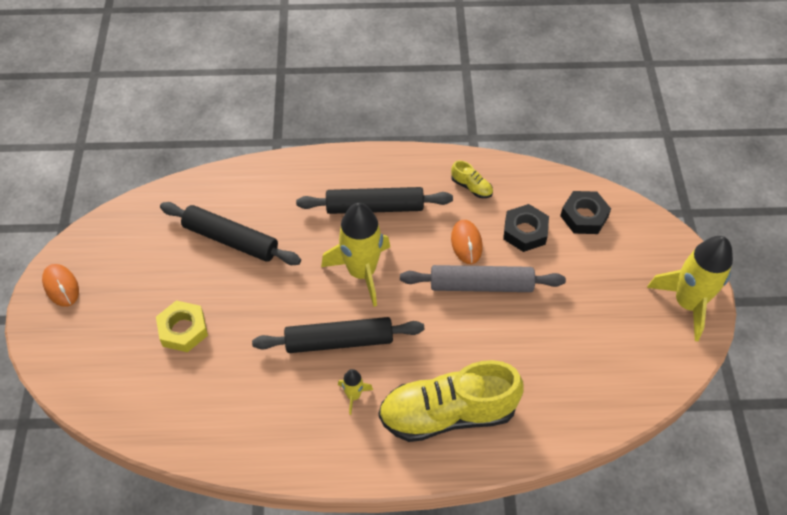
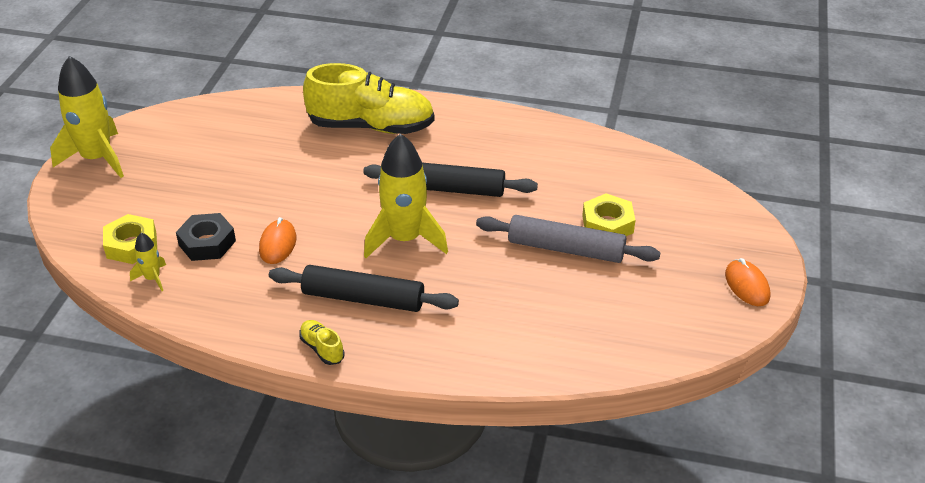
camera: 165 degrees left, 15 degrees down
black rolling pin [160,202,301,265] -> none
yellow rocket [338,369,373,415] -> yellow rocket moved to [130,233,166,291]
grey rolling pin [400,265,566,292] -> grey rolling pin moved to [476,215,661,263]
yellow shoe [451,160,493,198] -> yellow shoe moved to [299,320,345,365]
black nut [560,191,611,234] -> yellow nut [103,214,157,264]

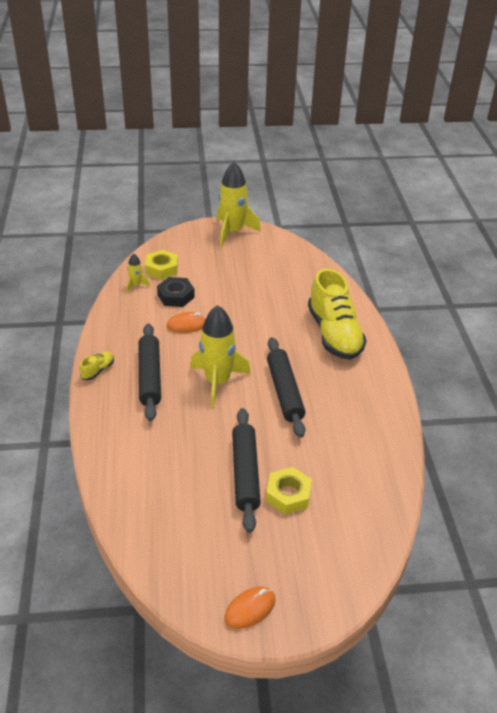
camera: 70 degrees right, 0 degrees up
grey rolling pin [476,215,661,263] -> black rolling pin [232,408,261,533]

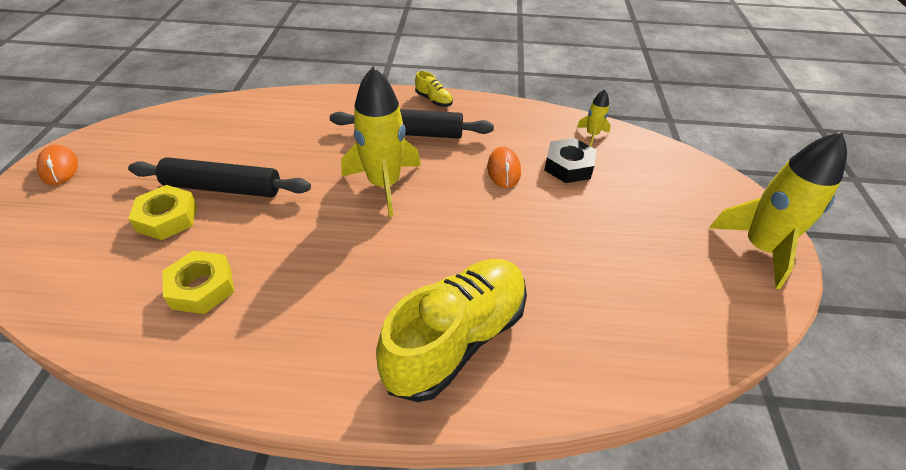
camera: 100 degrees right, 5 degrees up
yellow nut [145,250,178,280] -> yellow nut moved to [162,251,234,314]
black rolling pin [267,337,305,438] -> none
yellow shoe [308,269,367,360] -> yellow shoe turned 135 degrees clockwise [376,259,527,402]

